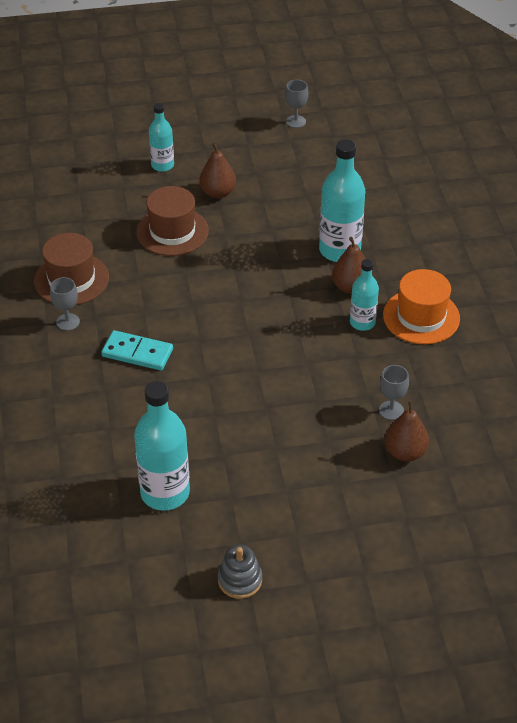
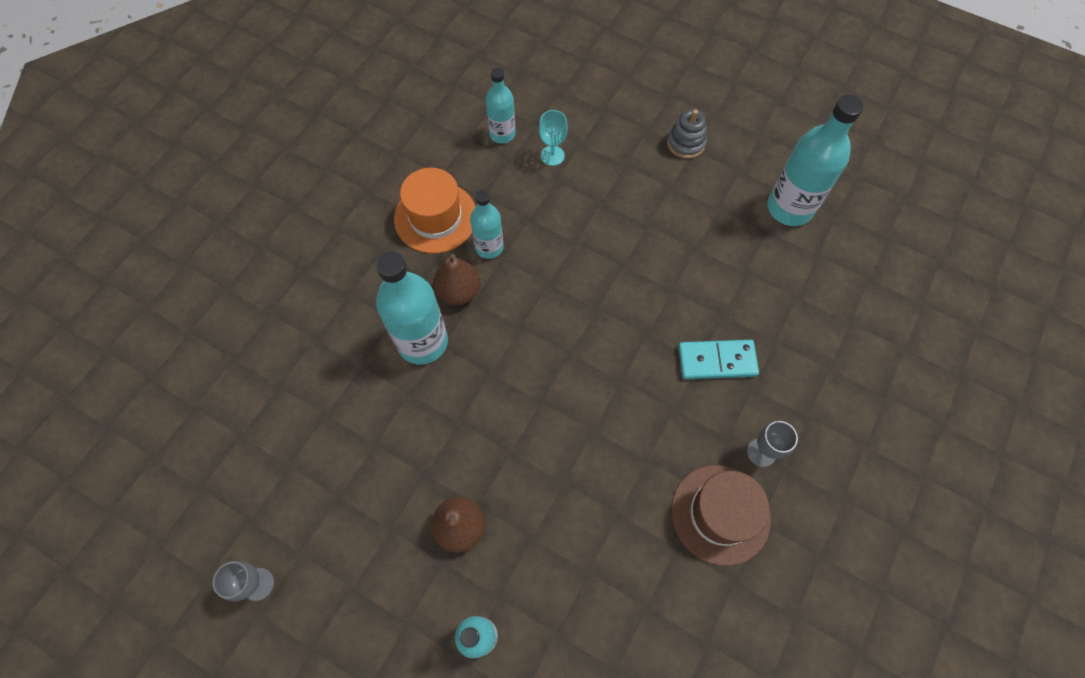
camera: 140 degrees left, 20 degrees up
turquoise domino [101,330,173,371] -> turquoise domino turned 60 degrees counterclockwise [678,340,759,379]
brown hat [136,186,209,256] -> none
grey stacking toy [218,545,262,599] -> grey stacking toy moved to [667,109,707,159]
grey goblet [379,365,409,420] -> turquoise goblet [539,110,568,166]
brown pear [385,400,429,461] -> none
none -> turquoise bottle [486,68,516,144]

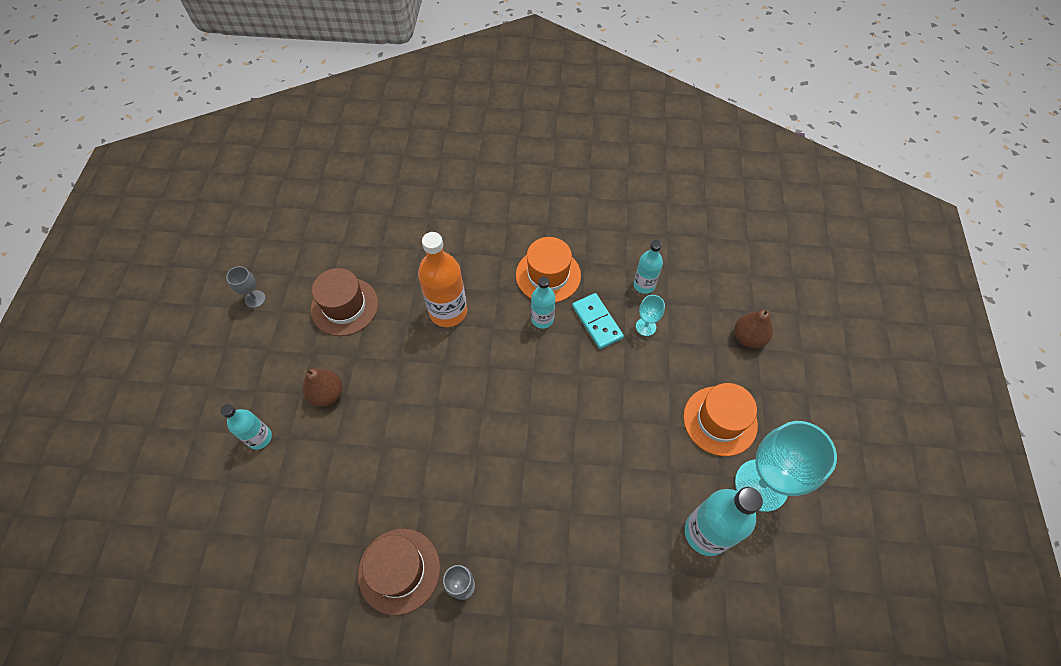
camera: 65 degrees right, 5 degrees down
turquoise bottle [376,251,448,365] -> orange bottle [418,232,467,327]
brown pear [433,254,480,305] -> brown pear moved to [735,309,773,348]
grey stacking toy [667,109,707,159] -> orange hat [683,383,758,456]
turquoise domino [678,340,759,379] -> turquoise domino moved to [572,293,624,349]
none -> brown hat [311,268,378,336]
none -> turquoise goblet [735,421,837,512]

